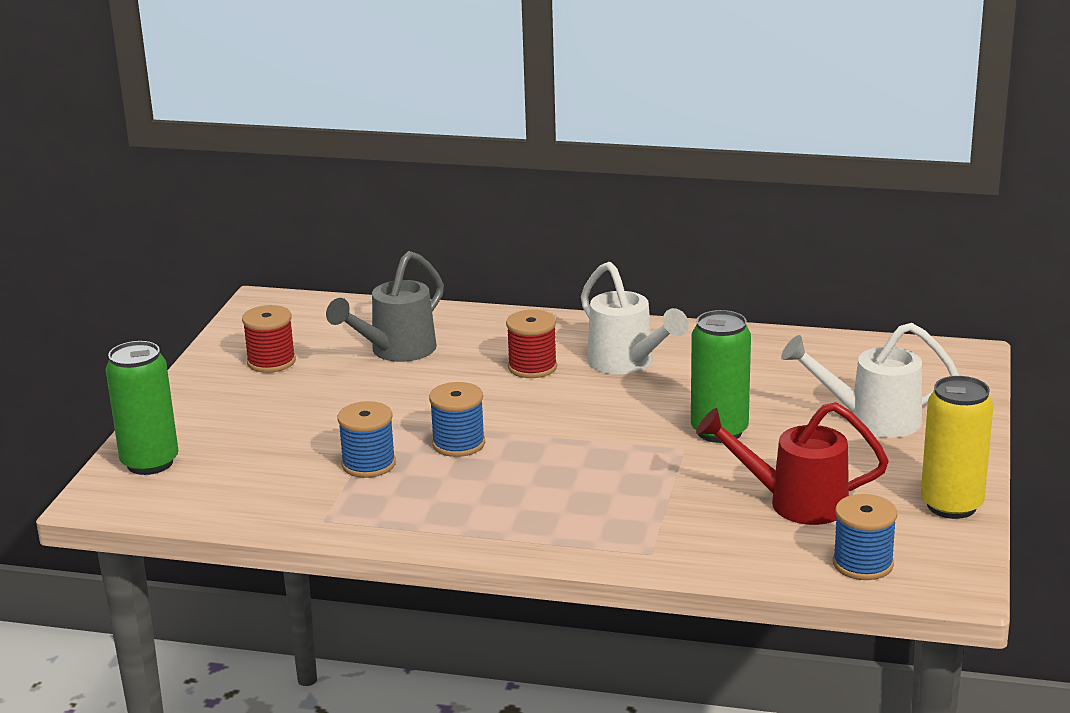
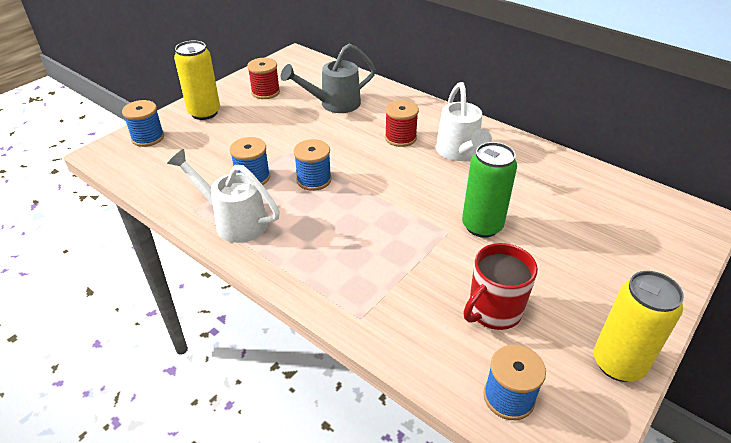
camera: 25 degrees right, 15 degrees up
green can [106,341,178,475] -> blue spool [122,100,164,147]
red watering can [696,402,889,525] -> red mug [464,243,538,330]
white watering can [781,323,959,438] -> white watering can moved to [167,149,280,243]
none -> yellow can [174,41,220,120]

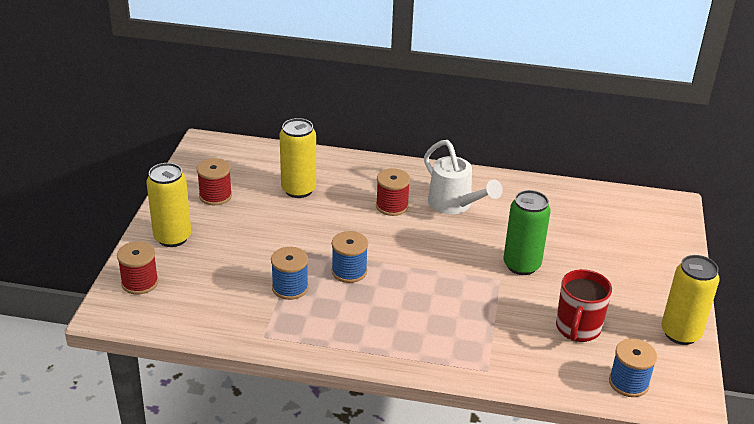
camera: 30 degrees left, 5 degrees down
blue spool [122,100,164,147] -> red spool [117,241,159,295]
white watering can [167,149,280,243] -> none
grey watering can [281,44,376,113] -> yellow can [280,118,316,198]

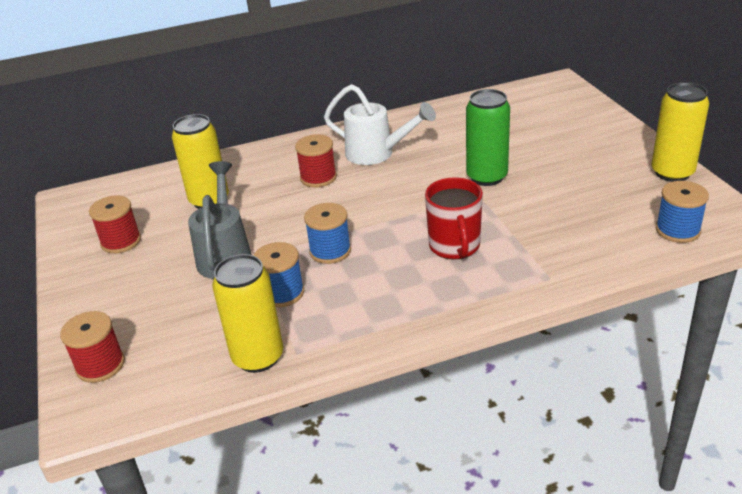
camera: 25 degrees left, 0 degrees up
yellow can [147,163,191,247] -> yellow can moved to [212,254,283,373]
red mug [556,269,612,342] -> red mug moved to [425,177,483,260]
none -> grey watering can [188,161,252,279]

